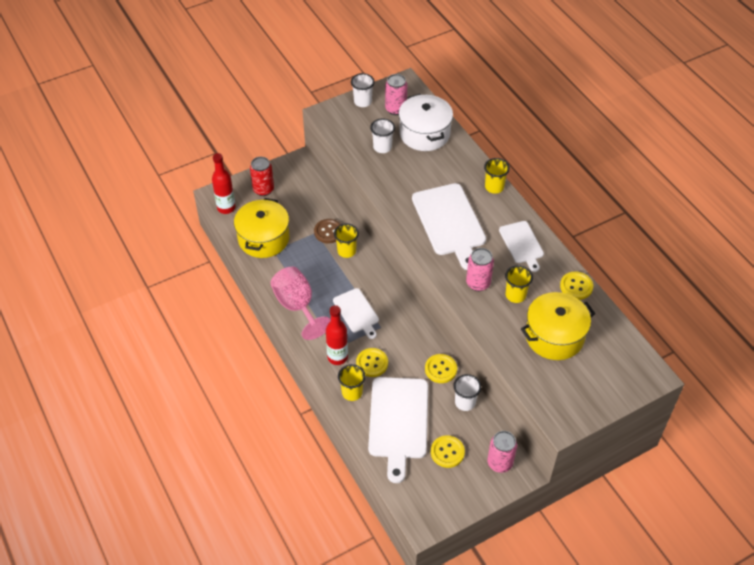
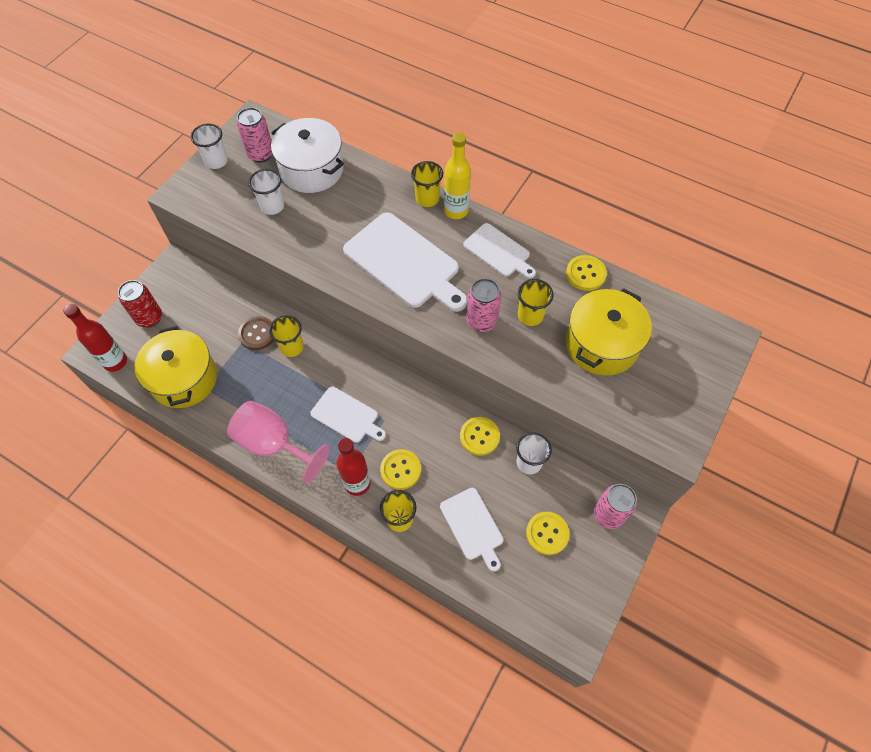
camera: 30 degrees left, 10 degrees up
white cutting board [368,377,428,483] -> white cutting board [440,488,503,572], size x0.57
none -> yellow bottle [444,132,471,219]

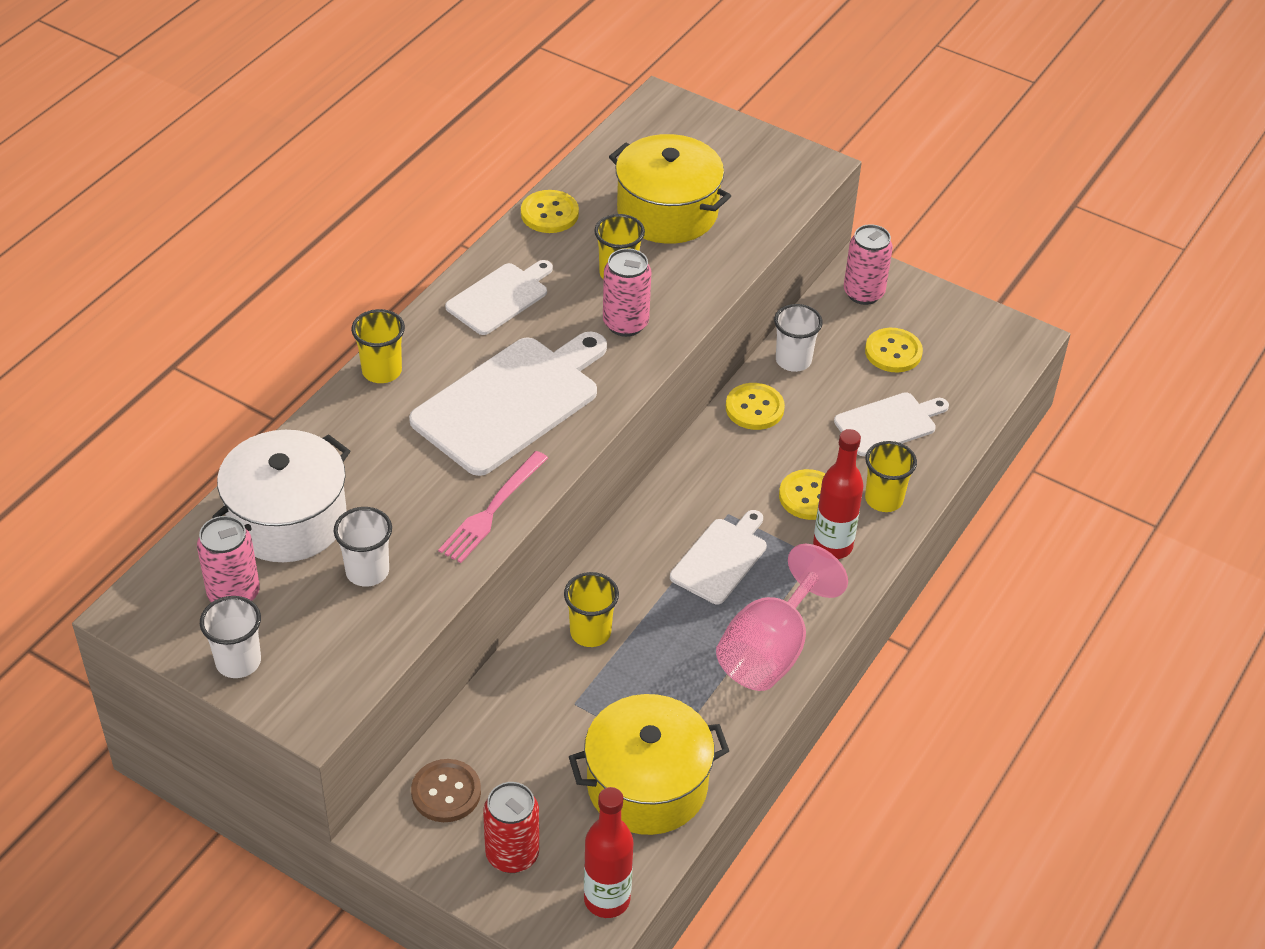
camera: 90 degrees left, 15 degrees down
brown button [238,316,274,350] -> brown button moved to [411,759,481,822]
yellow bottle [444,132,471,219] -> none
none -> pink fork [438,451,548,563]

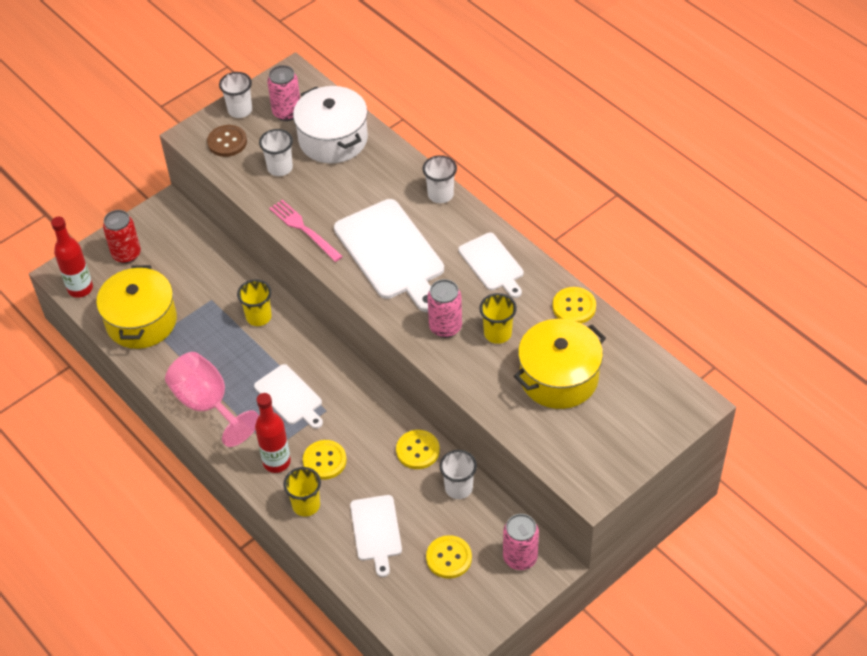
camera: 110 degrees right, 5 degrees up
yellow cup [351,309,405,383] -> white cup [423,155,457,203]
brown button [411,759,481,822] -> brown button moved to [207,125,247,157]

